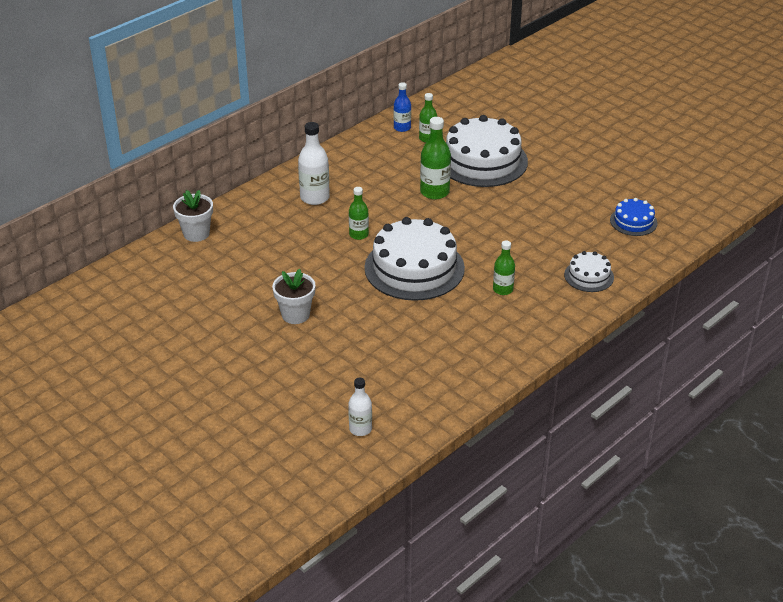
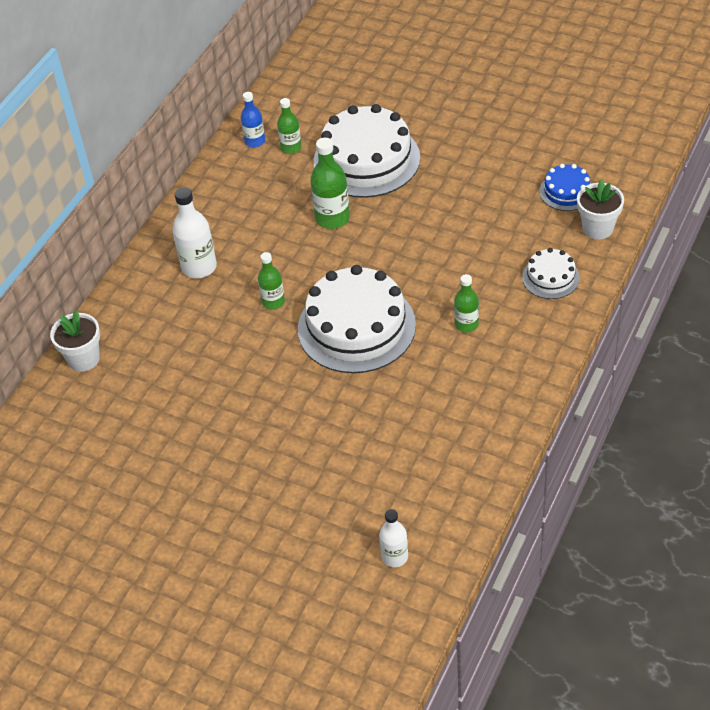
camera: 15 degrees left, 10 degrees up
white flower pot [272,269,316,324] -> white flower pot moved to [577,179,624,240]

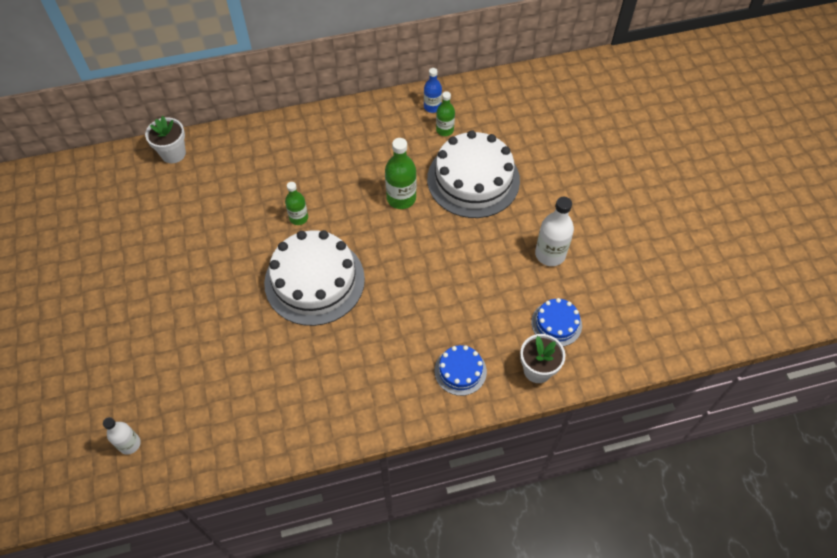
camera: 45 degrees right, 10 degrees up
white bottle [173,187,217,278] -> white bottle moved to [535,197,574,266]
green bottle [454,274,479,332] -> none
white cake [522,248,580,299] -> blue cake [435,345,487,396]

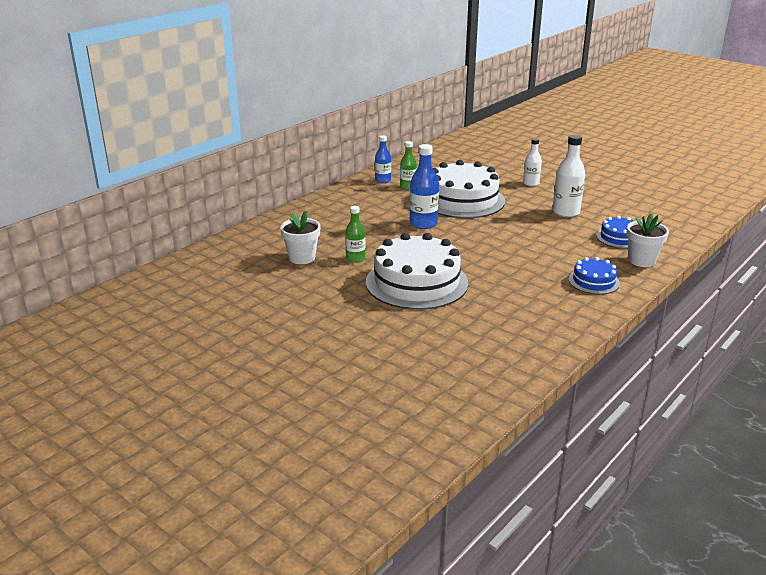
camera: 35 degrees left, 30 degrees down
white bottle [103,417,141,455] -> white bottle moved to [523,138,542,186]
white flower pot [145,116,186,163] -> white flower pot moved to [280,211,321,264]
green bottle [385,138,417,209] -> blue bottle [410,144,439,229]

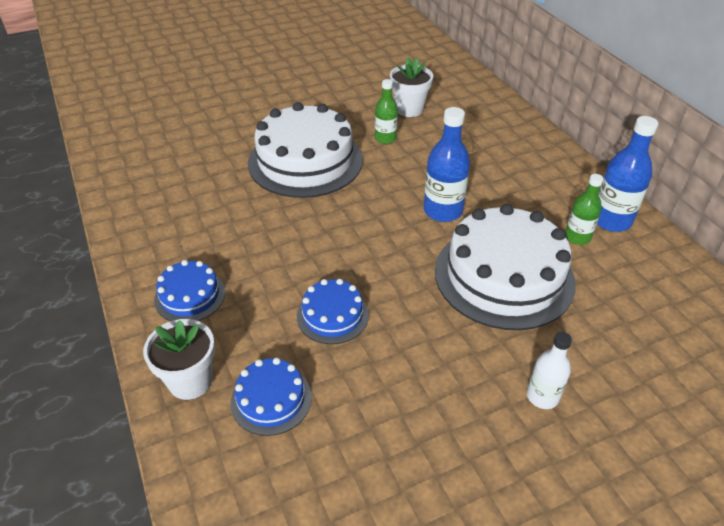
camera: 115 degrees right, 15 degrees up
blue bottle [375,135,391,183] -> blue bottle [597,116,658,232], size x1.58
white bottle [552,135,585,217] -> none
none -> blue cake [297,279,369,344]

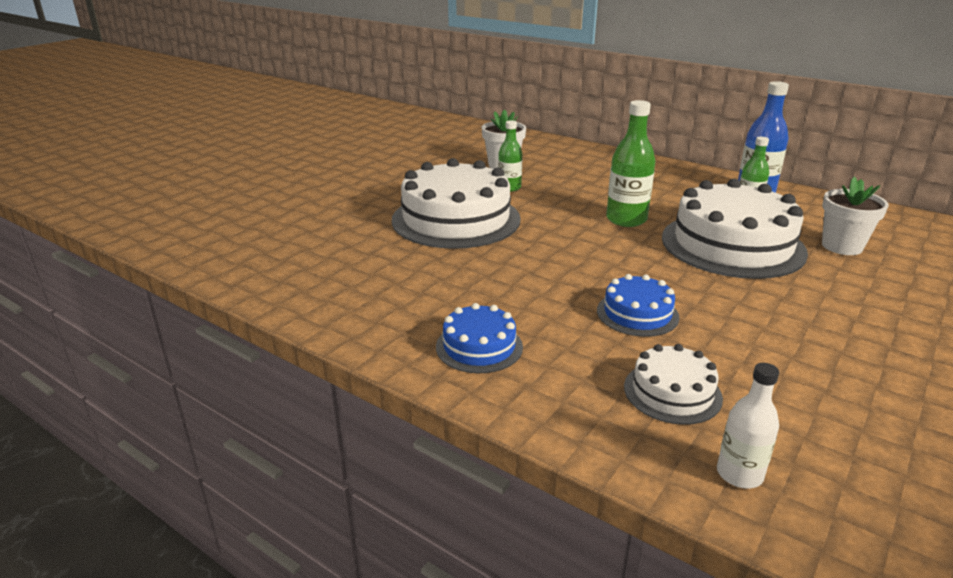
camera: 30 degrees left, 15 degrees down
white flower pot [143,319,215,400] -> white flower pot moved to [822,177,889,255]
blue cake [231,357,312,436] -> white cake [624,344,723,425]
blue bottle [424,107,470,222] -> green bottle [606,100,655,227]
white bottle [527,332,572,409] -> white bottle moved to [717,363,779,488]

